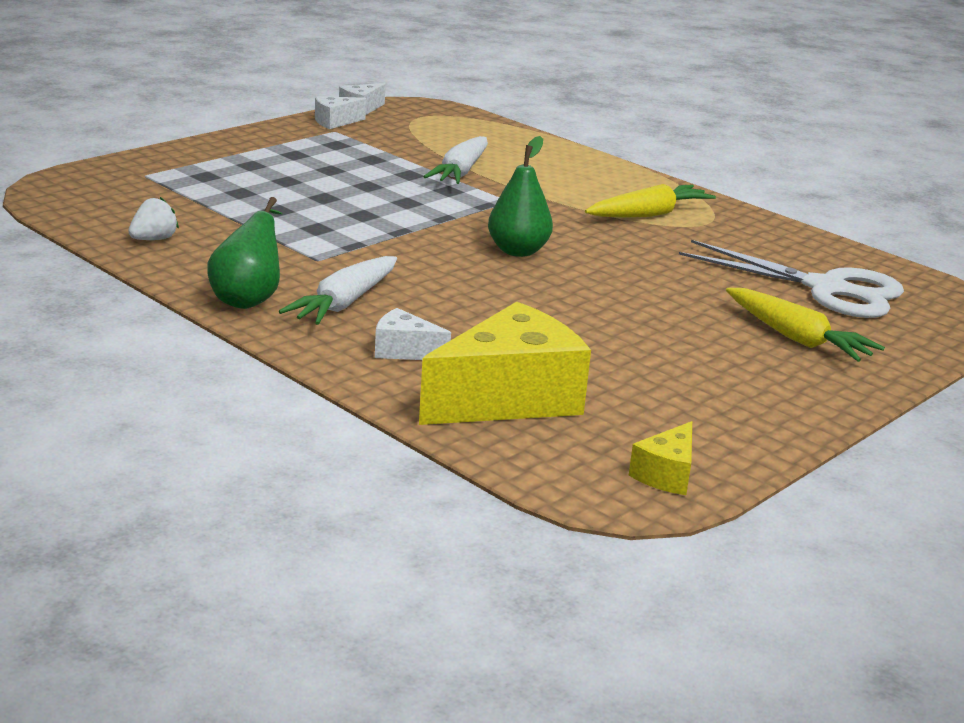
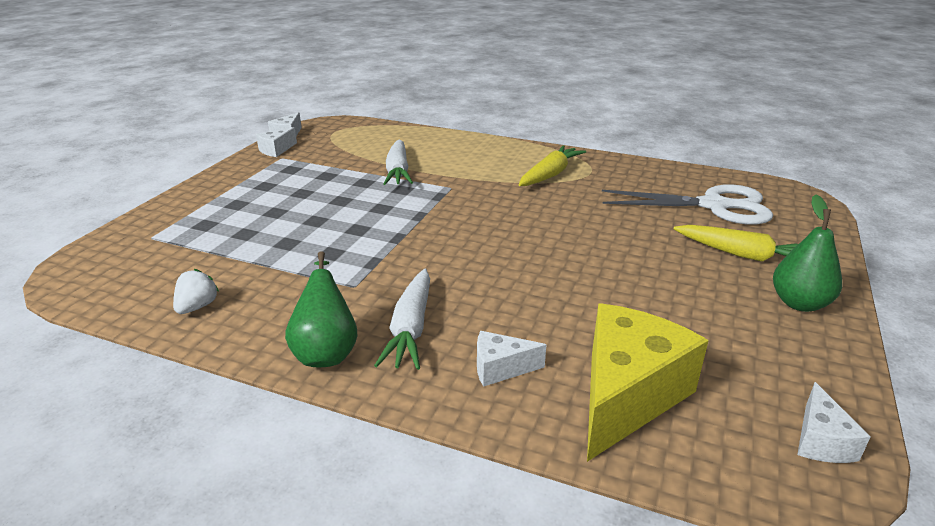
camera: 20 degrees left, 5 degrees up
green pear [488,136,553,257] -> green pear moved to [773,195,842,312]
yellow cheese [629,421,692,495] -> white cheese [797,382,870,463]

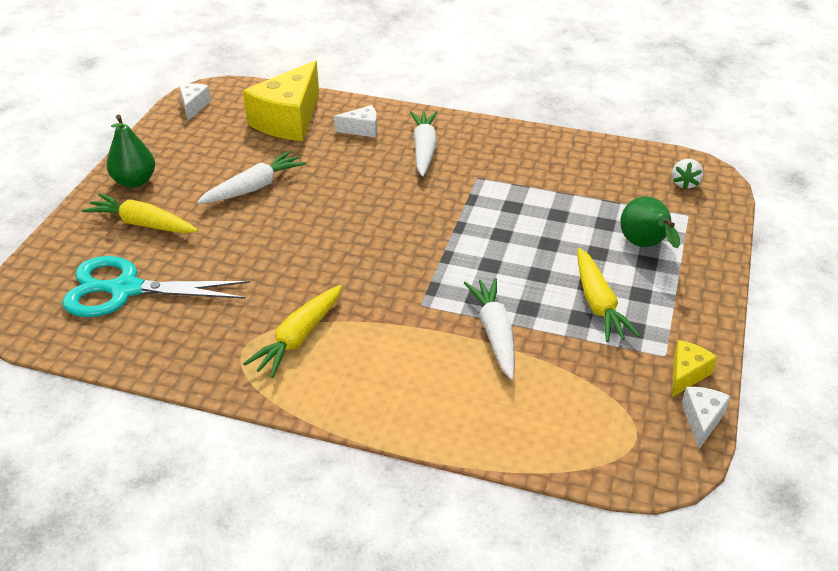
camera: 175 degrees right, 10 degrees up
white strawberry [173,269,219,314] -> white strawberry moved to [672,159,703,189]
white cheese [256,127,297,157] -> yellow cheese [672,340,717,397]
green pear [285,251,357,367] -> green pear moved to [620,197,680,248]
white scissors [602,184,773,225] -> turquoise scissors [62,256,250,317]
none -> white carrot [197,151,306,204]
none -> yellow carrot [578,248,640,342]

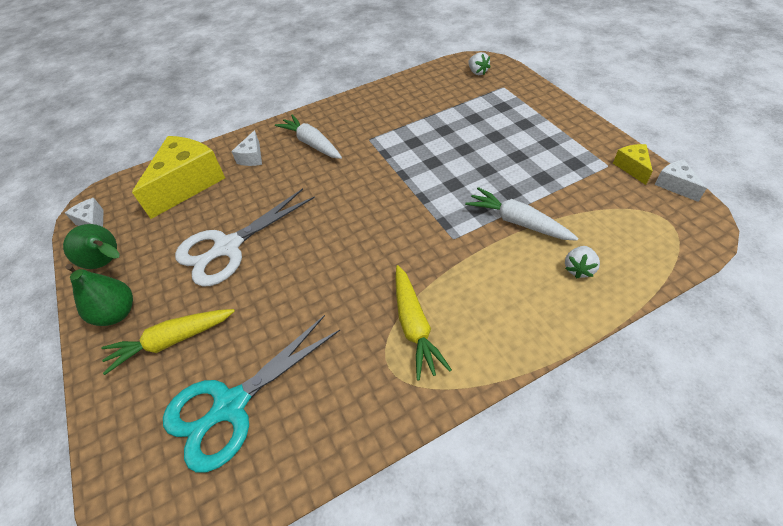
camera: 40 degrees left, 10 degrees up
white carrot [197,151,306,204] -> white scissors [175,188,315,287]
yellow cheese [243,60,319,141] -> yellow cheese turned 135 degrees counterclockwise [132,136,225,219]
white cheese [334,105,377,138] -> white cheese turned 150 degrees clockwise [231,130,262,166]
yellow carrot [578,248,640,342] -> none
green pear [620,197,680,248] -> green pear moved to [63,224,120,269]
none -> white strawberry [565,246,600,279]

